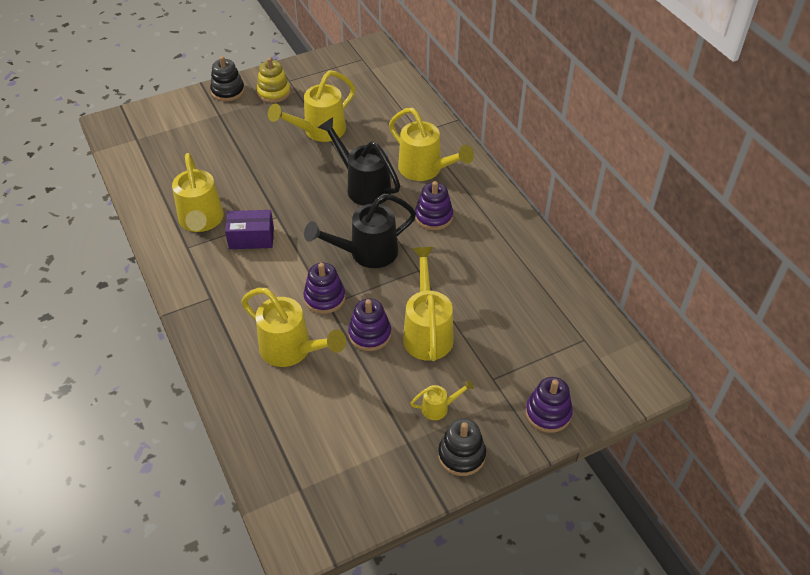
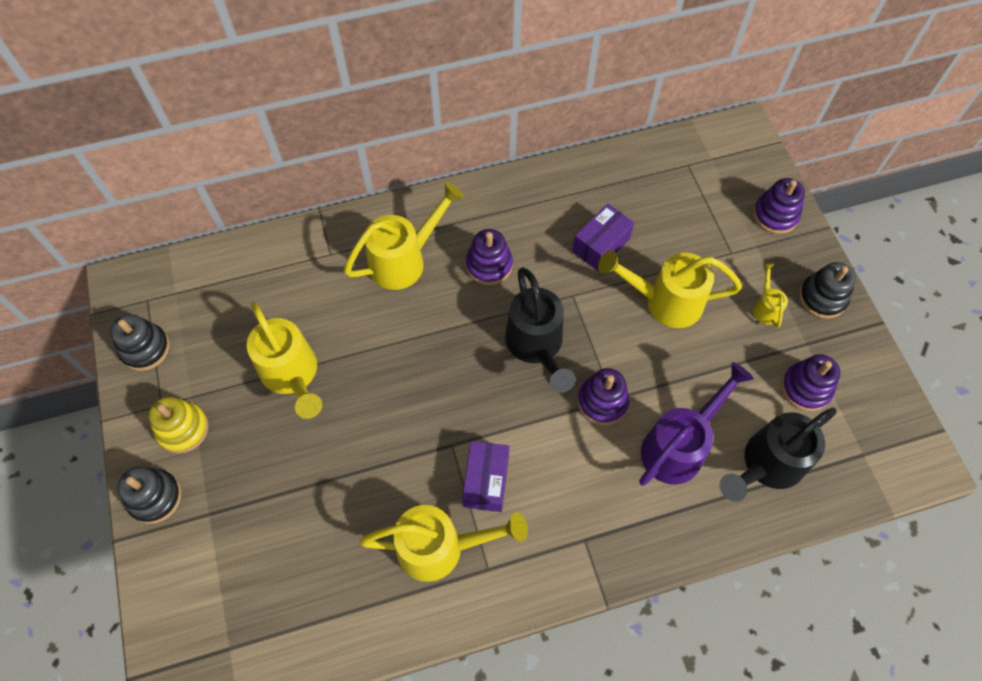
camera: 80 degrees left, 15 degrees up
yellow watering can [241,288,346,367] -> purple watering can [639,362,754,486]
black watering can [318,117,400,206] -> black watering can moved to [720,408,837,502]
purple stacking toy [348,298,391,351] -> purple stacking toy moved to [781,354,840,411]
none -> black stacking toy [110,314,170,371]
none -> purple box [572,204,634,271]

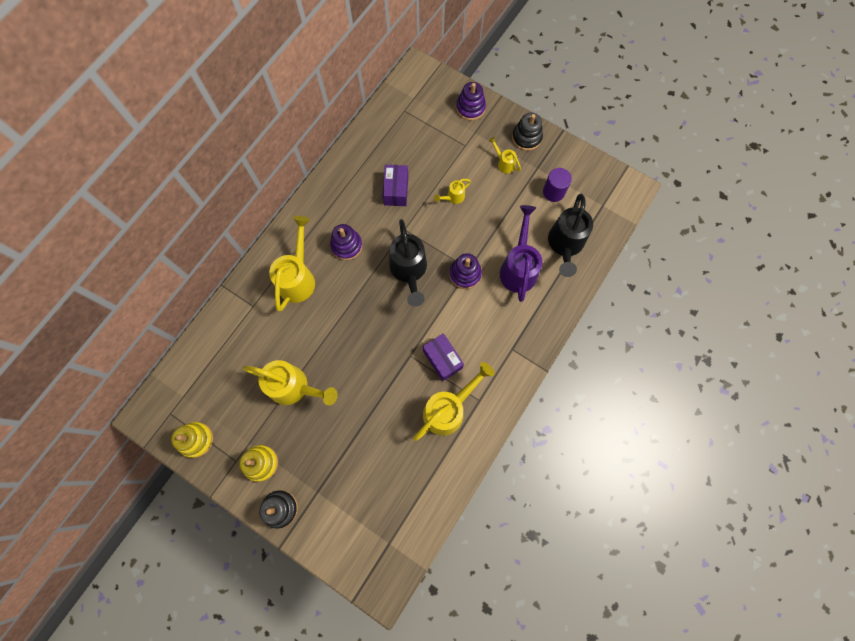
camera: 40 degrees left, 10 degrees up
black stacking toy [110,314,170,371] -> yellow stacking toy [171,422,214,458]
black watering can [505,267,576,393] -> black watering can turned 45 degrees clockwise [389,219,427,307]
yellow watering can [598,250,742,328] -> yellow watering can [434,179,471,204], size x0.48
purple stacking toy [781,354,840,411] -> purple cylinder [543,168,572,202]

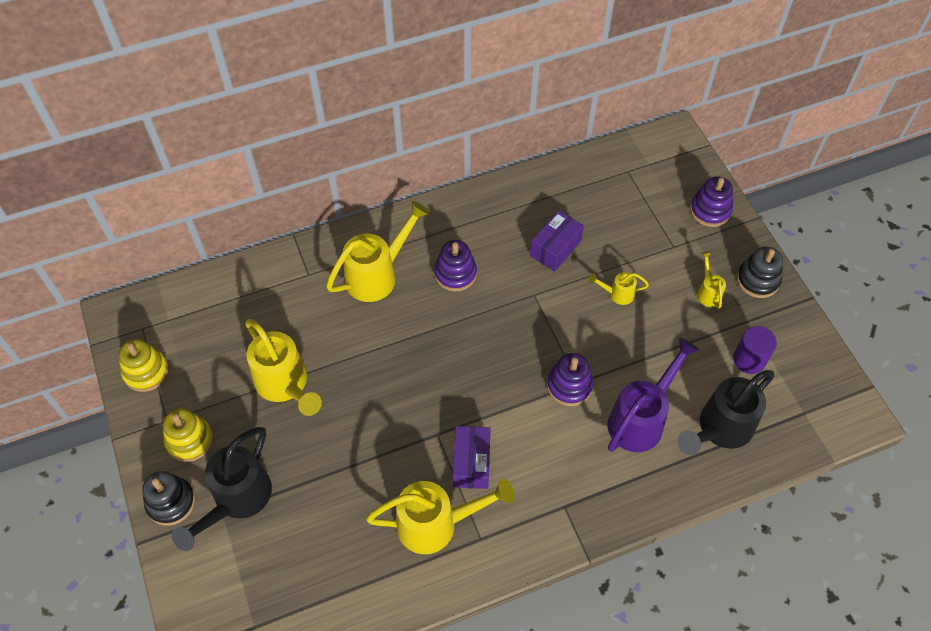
camera: 35 degrees right, 15 degrees down
black watering can [389,219,427,307] -> black watering can moved to [172,427,272,551]

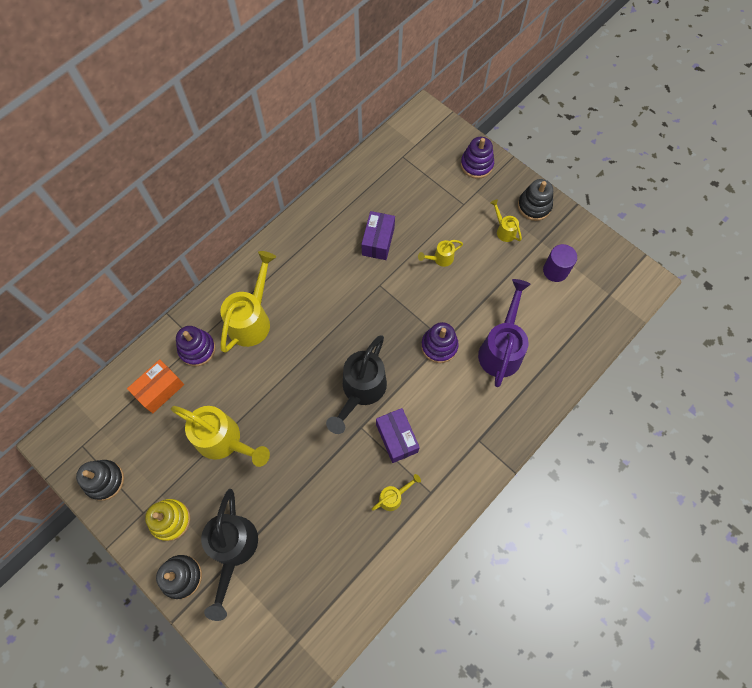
camera: 25 degrees left, 10 degrees up
yellow stacking toy [119,339,169,392] -> black stacking toy [76,460,124,501]
yellow watering can [366,478,515,554] -> yellow watering can [371,474,421,511], size x0.48
purple stacking toy [434,240,477,291] -> purple stacking toy moved to [176,326,216,366]
black watering can [677,370,774,455] -> black watering can moved to [326,335,387,434]
none -> orange box [127,359,184,413]

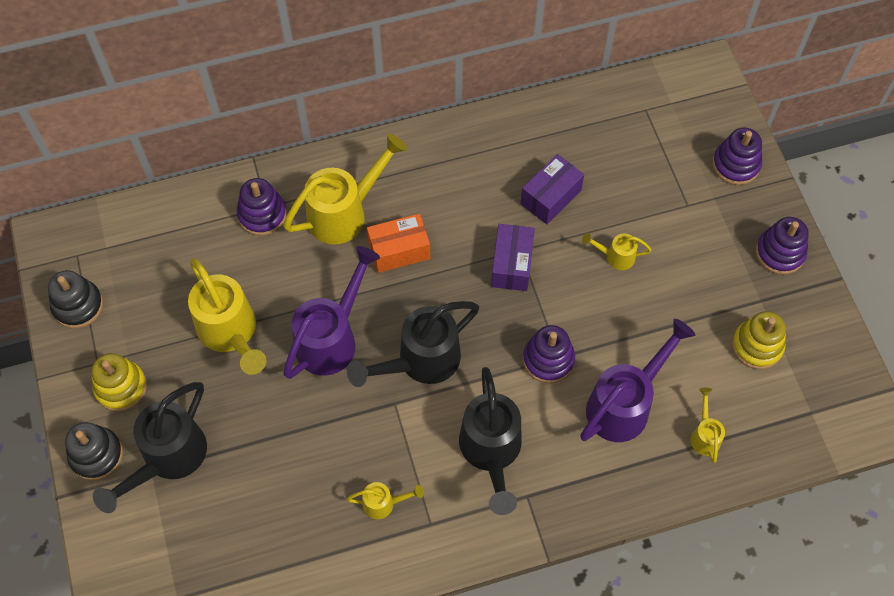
camera: 30 degrees right, 5 degrees down
orange box [127,359,184,413] -> orange box moved to [367,214,430,273]
purple box [376,408,420,463] -> purple box moved to [491,224,535,291]
yellow watering can [490,199,522,242] -> yellow watering can moved to [690,387,725,463]
black stacking toy [518,179,553,221] -> purple stacking toy [756,217,809,275]
purple cylinder [543,244,577,282] -> yellow stacking toy [732,311,786,369]
none -> purple watering can [283,246,380,379]
none -> black watering can [459,367,522,515]

